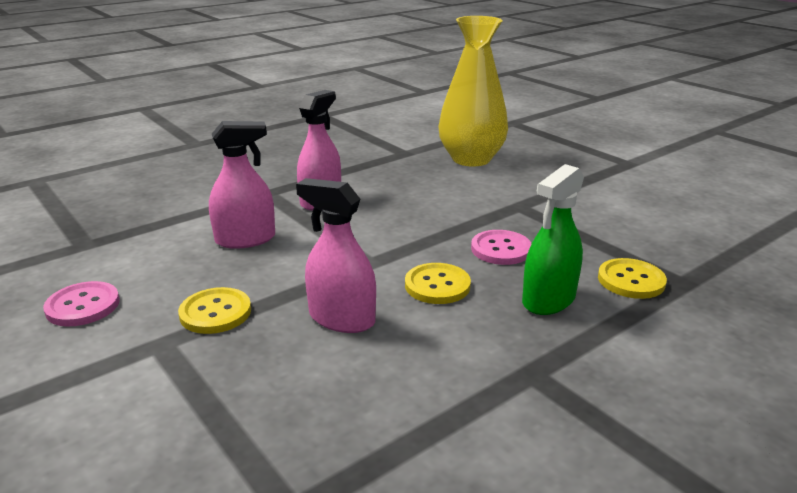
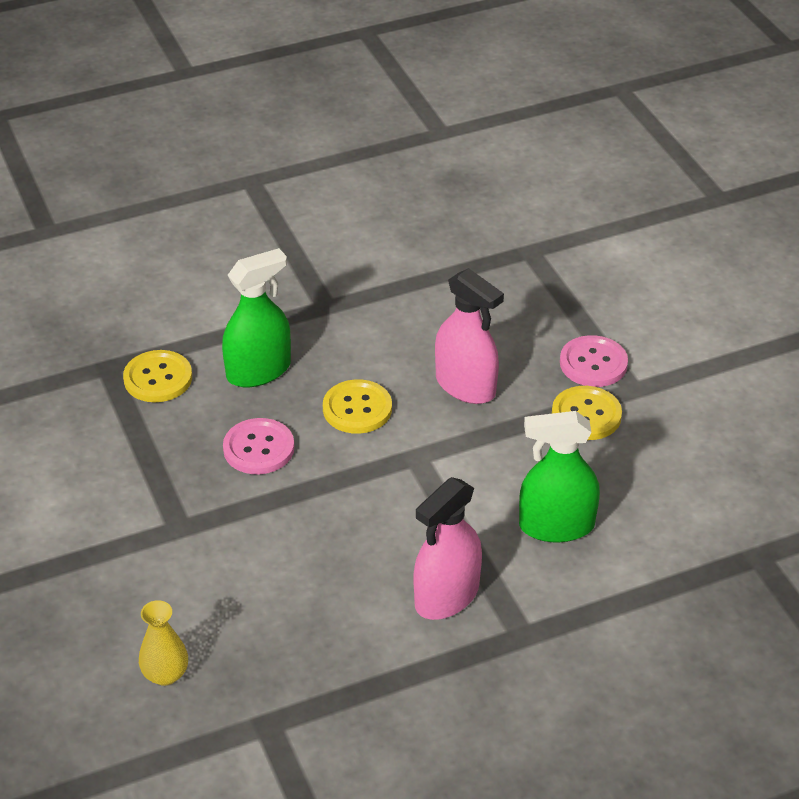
camera: 165 degrees left, 15 degrees up
pink button [43,281,120,327] -> pink button moved to [560,335,628,387]
pink spray bottle [209,121,275,249] -> green spray bottle [519,411,600,542]
yellow vase [438,16,508,167] -> yellow vase [139,600,188,686], size x0.41

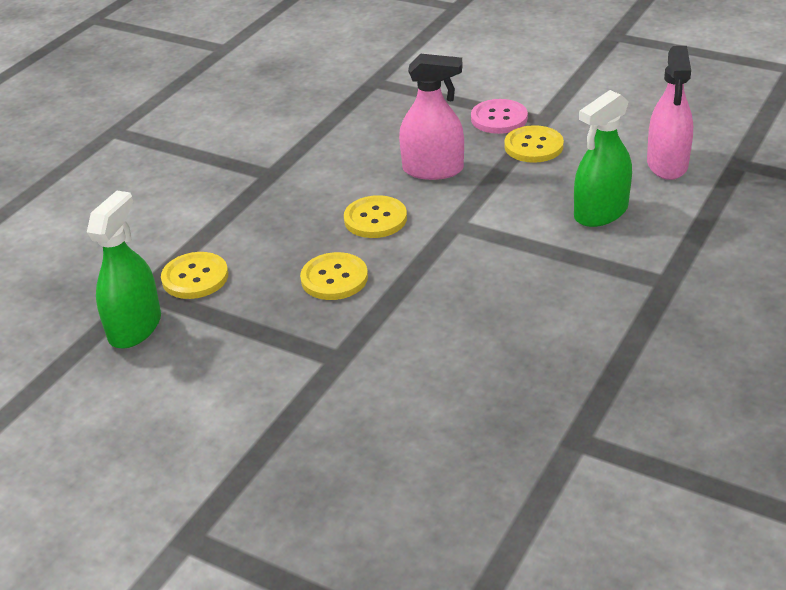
camera: 35 degrees left, 5 degrees down
yellow vase [139,600,188,686] -> none
green spray bottle [222,248,291,387] -> green spray bottle moved to [87,191,161,349]
pink button [223,418,294,474] -> yellow button [300,252,368,300]
pink spray bottle [413,477,482,620] -> pink spray bottle moved to [647,46,693,180]

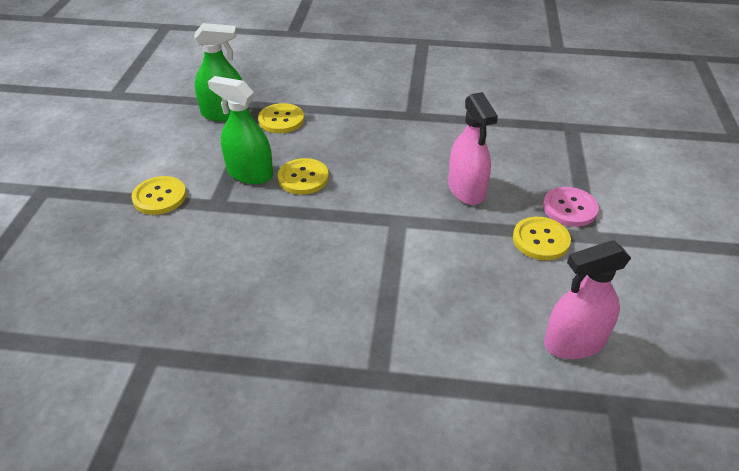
camera: 65 degrees right, 5 degrees up
yellow button [344,195,407,238] -> yellow button moved to [131,176,186,215]
green spray bottle [574,90,632,227] -> green spray bottle moved to [208,76,273,184]

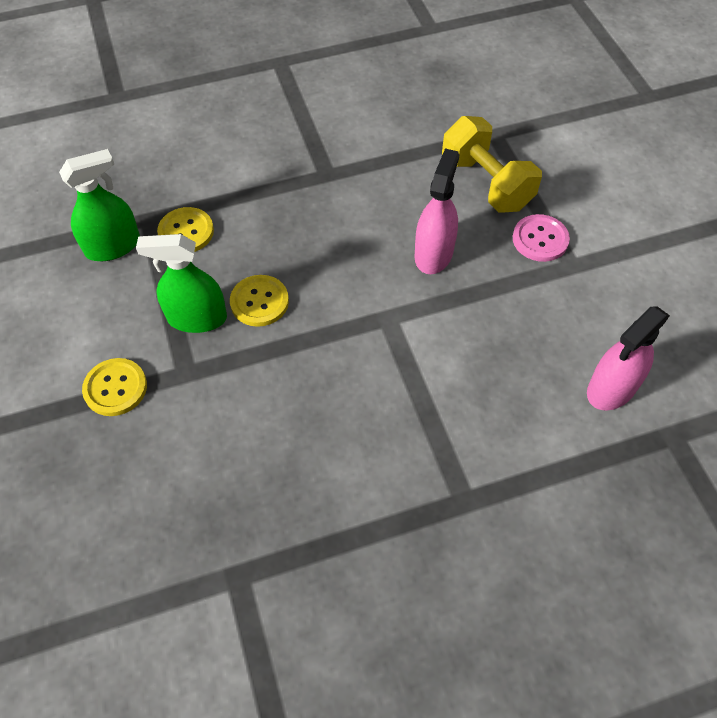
camera: 25 degrees left, 15 degrees up
pink spray bottle [448,92,498,205] -> pink spray bottle turned 120 degrees counterclockwise [415,148,459,274]
yellow button [513,217,571,260] -> none
none -> yellow dumbbell [442,116,542,212]

